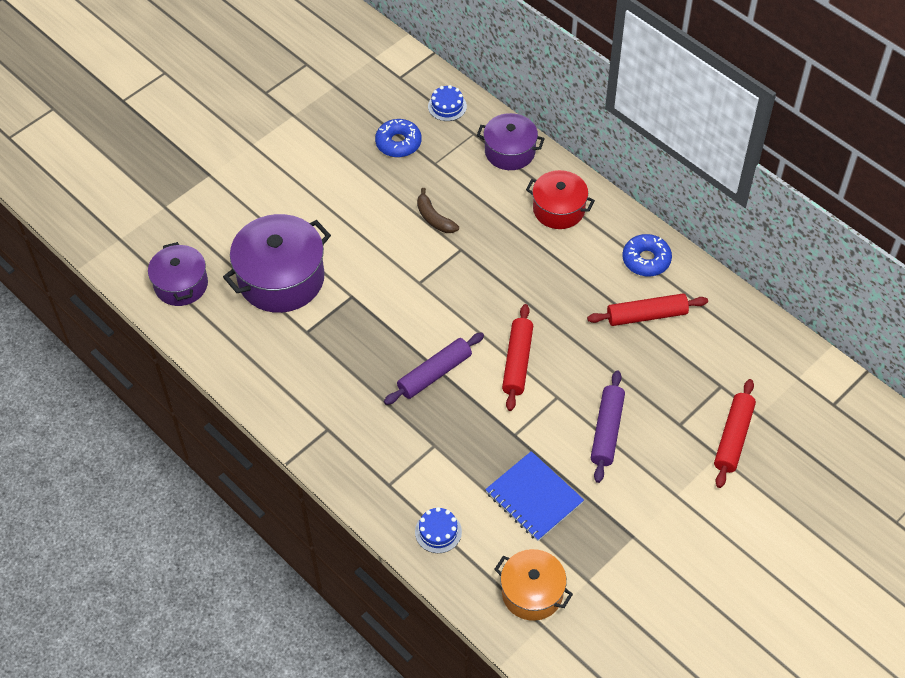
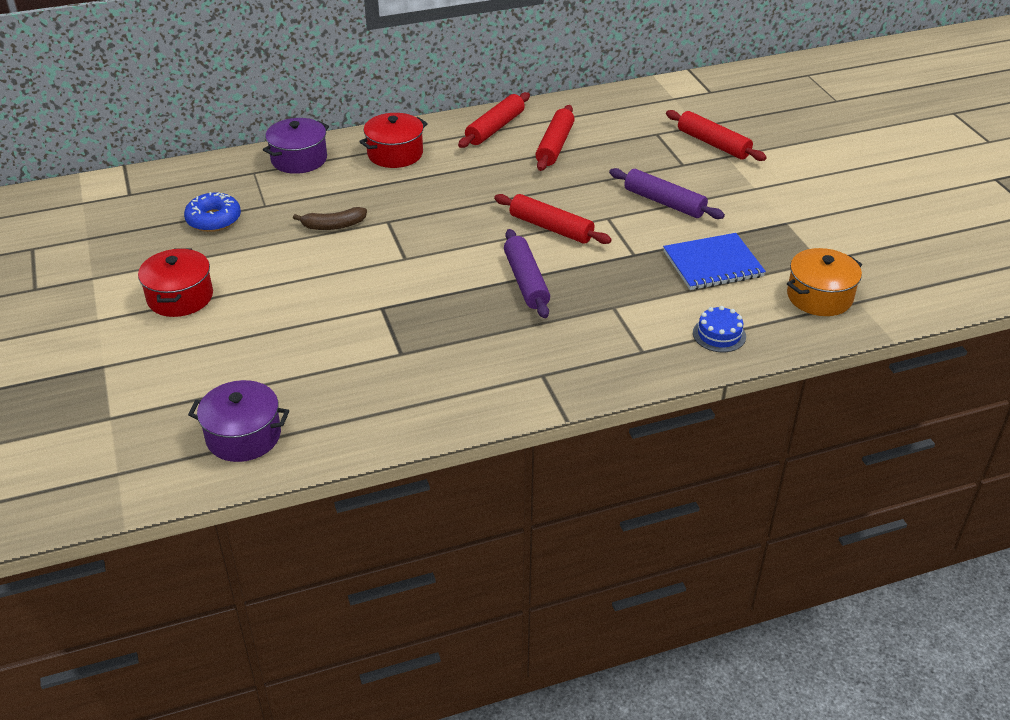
camera: 65 degrees left, 15 degrees down
purple pot [223,214,331,313] -> none
blue cake [428,85,467,121] -> none
blue donut [622,234,672,276] -> red rolling pin [458,92,530,148]
none -> red pot [138,248,213,317]

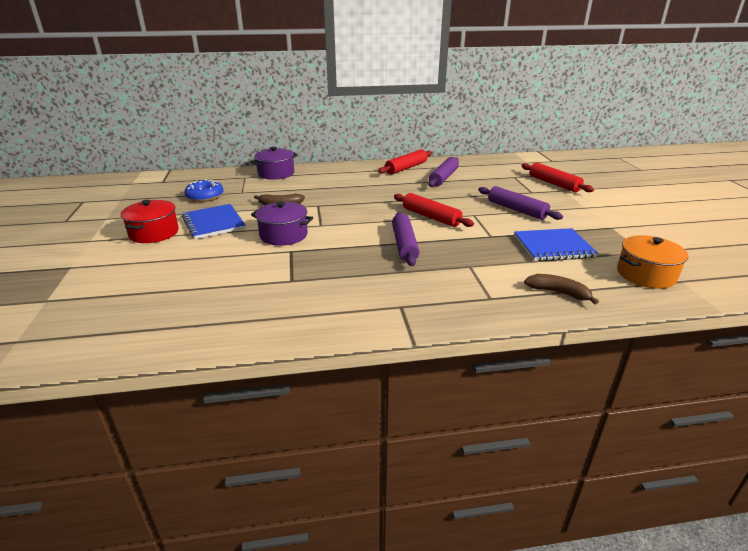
camera: 10 degrees right, 10 degrees down
purple pot [188,380,289,462] -> purple pot moved to [251,202,313,246]
red pot [359,113,428,168] -> none
red rolling pin [535,105,575,171] -> purple rolling pin [428,157,459,187]
blue cake [693,306,746,352] -> brown banana [524,274,599,305]
none -> blue notebook [182,204,246,239]

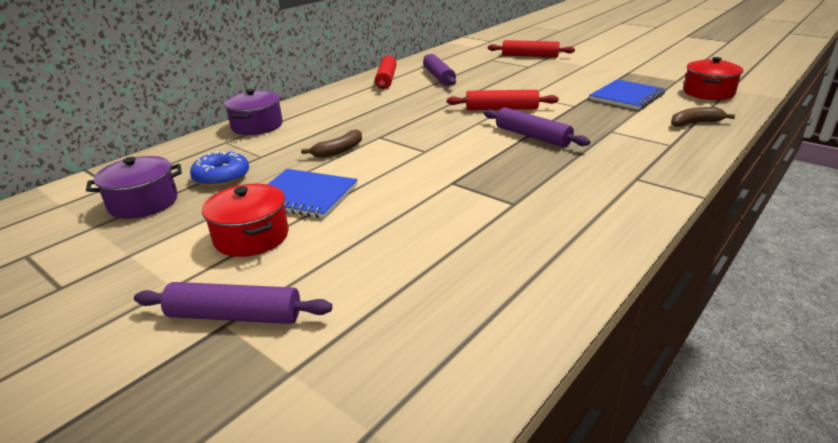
camera: 40 degrees left, 0 degrees up
purple pot [251,202,313,246] -> purple pot moved to [86,156,182,219]
purple rolling pin [478,186,563,220] -> purple rolling pin moved to [134,282,332,324]
orange pot [617,235,688,289] -> red pot [683,57,743,100]

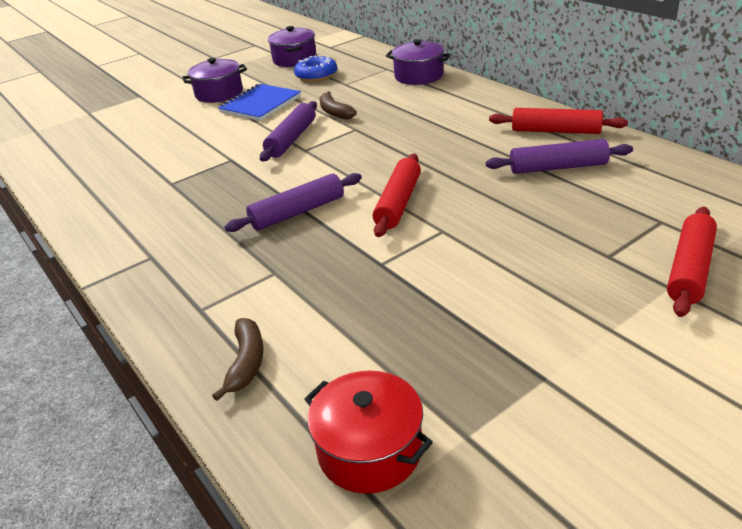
camera: 105 degrees right, 5 degrees up
purple rolling pin [134,282,332,324] -> purple rolling pin moved to [260,101,317,161]
red pot [202,184,289,257] -> purple pot [182,58,247,103]
blue notebook [589,79,665,110] -> none

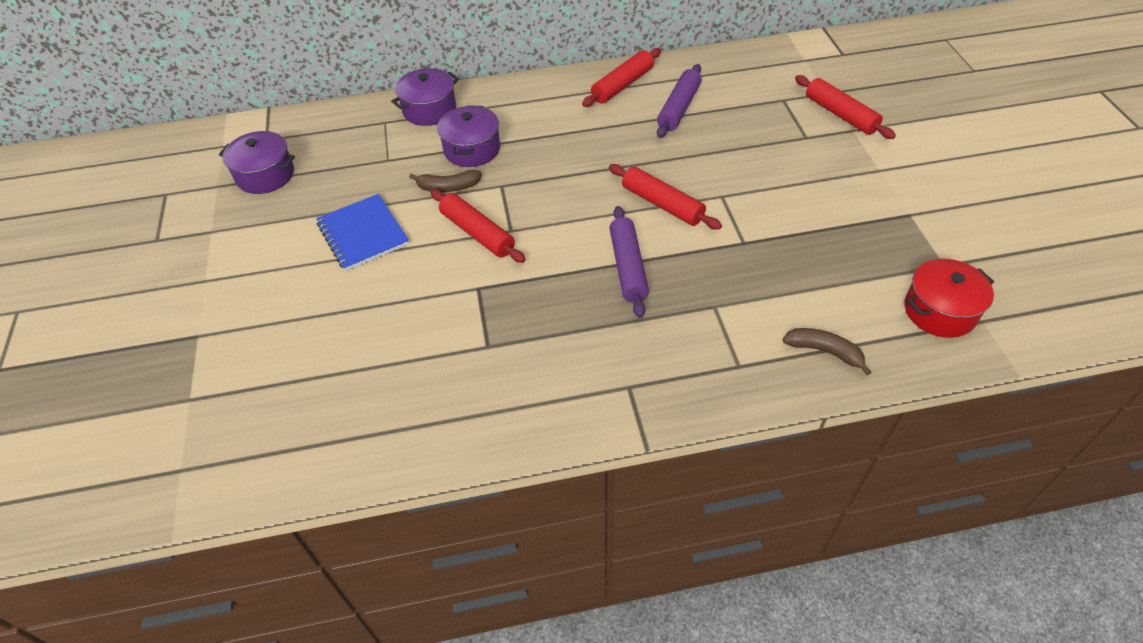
camera: 65 degrees left, 15 degrees up
purple pot [182,58,247,103] -> purple pot moved to [437,105,500,167]
purple rolling pin [260,101,317,161] -> red rolling pin [430,189,526,263]
blue donut [294,55,337,82] -> none

